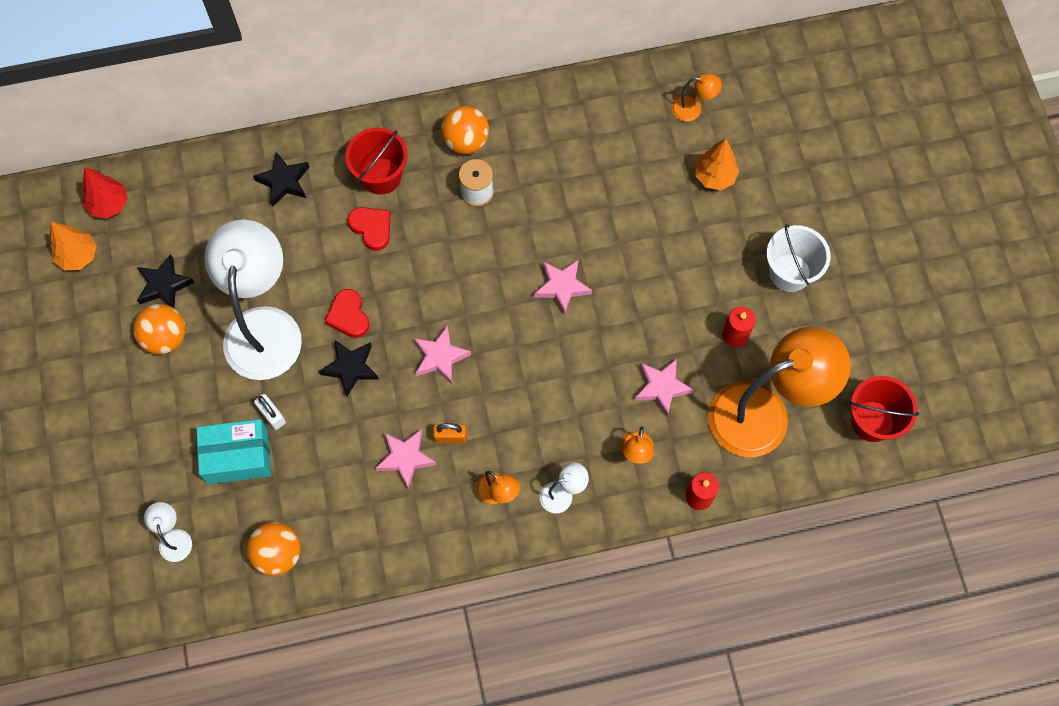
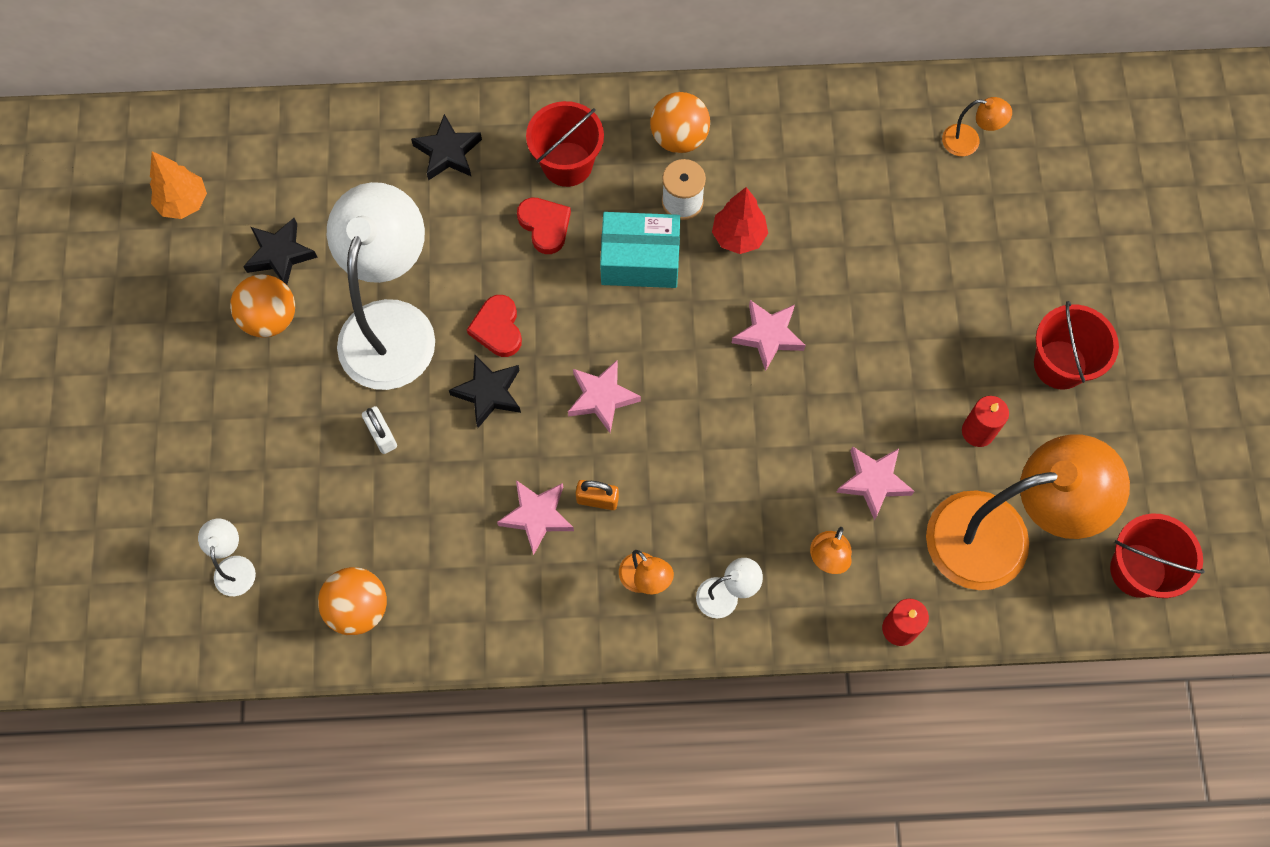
camera: 10 degrees right, 0 degrees up
red tree [82,167,128,219] -> red tree moved to [712,187,768,254]
turquoise box [196,419,271,484] -> turquoise box moved to [600,212,680,288]
orange tree [696,138,739,190] -> none
white bucket [767,224,831,292] -> red bucket [1034,301,1119,390]

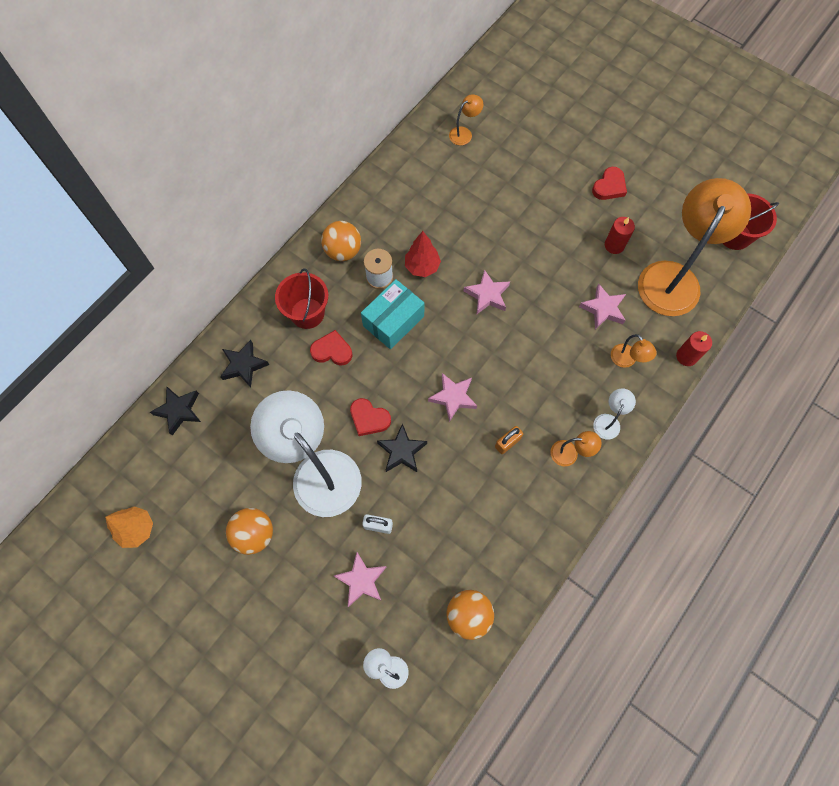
camera: 50 degrees left, 0 degrees up
black star [243,218,318,285] -> black star moved to [150,386,201,436]
pink star [497,480,574,555] -> pink star moved to [334,552,386,607]
red bucket [1034,301,1119,390] -> red heart [592,167,627,200]

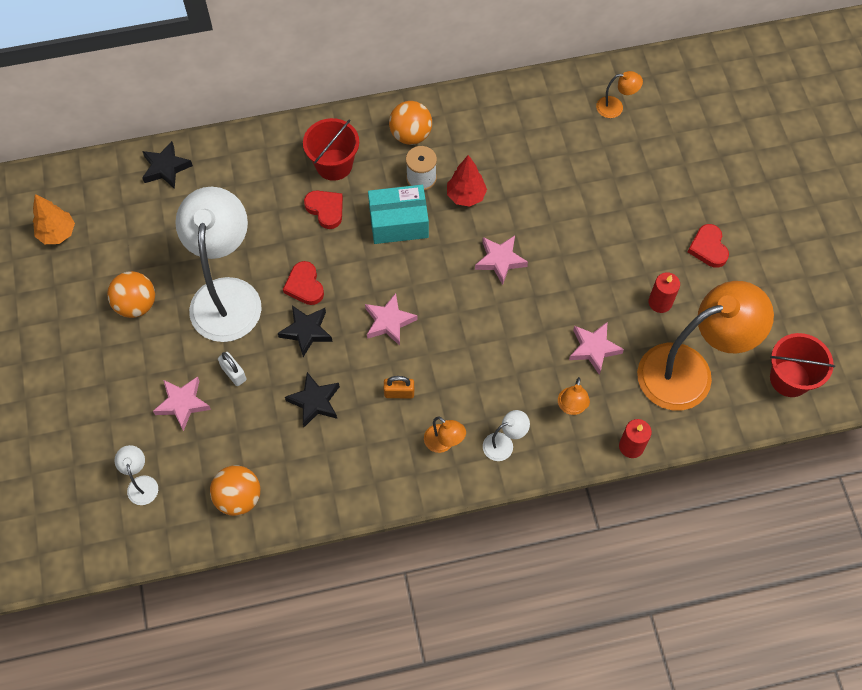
camera: 40 degrees right, 5 degrees down
black star [220,340,269,388] -> black star moved to [285,372,340,427]
red heart [592,167,627,200] -> red heart turned 90 degrees clockwise [688,224,729,268]

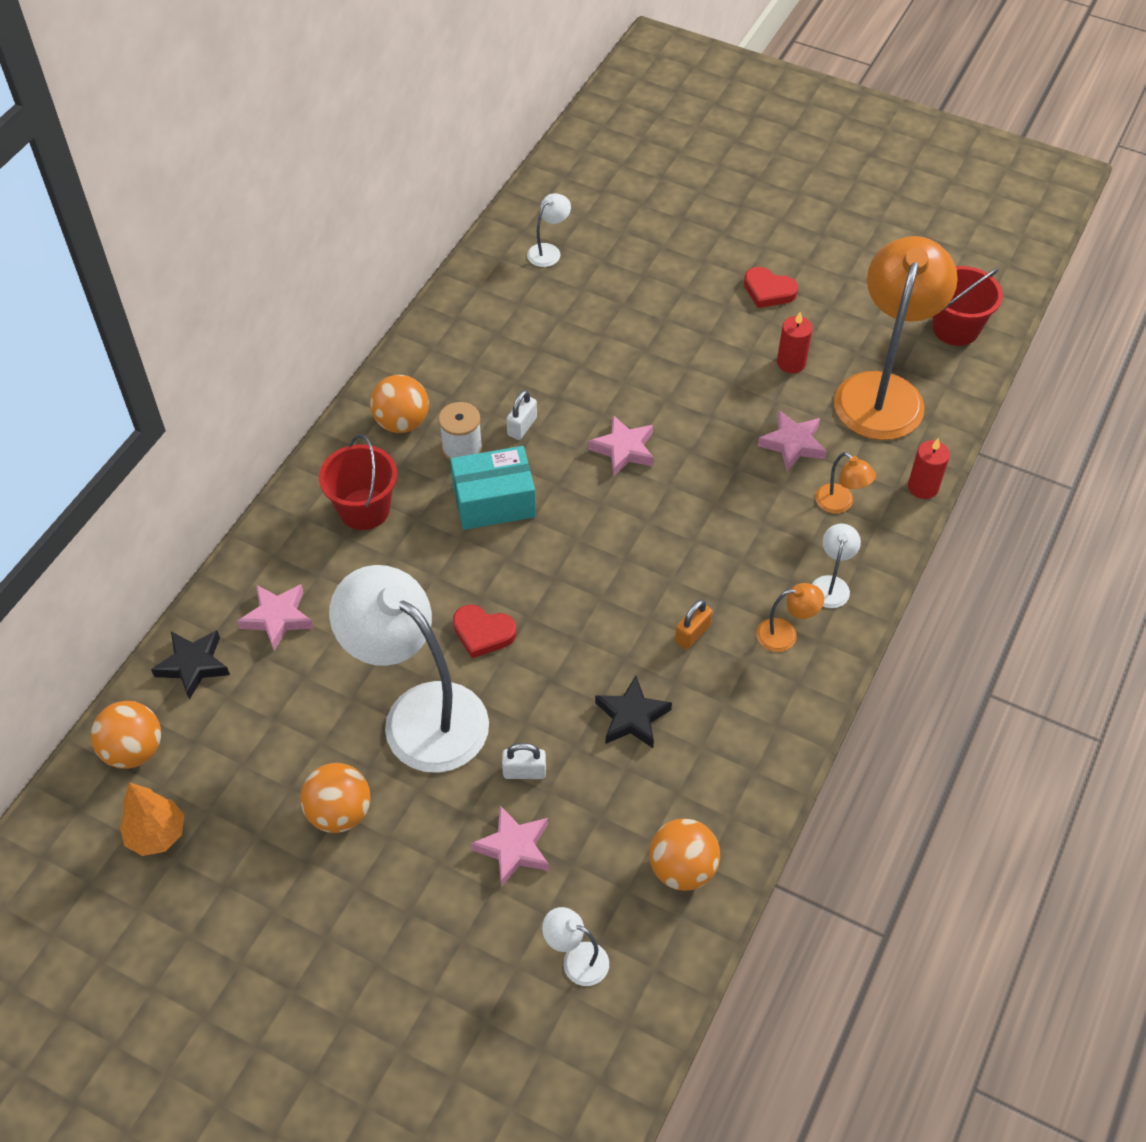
camera: 50 degrees left, 10 degrees down
black star [278,305,333,357] -> none
red heart [304,191,343,229] -> none
pink star [365,293,417,346] -> pink star moved to [237,584,314,651]
turquoise box [368,185,429,244] -> turquoise box turned 45 degrees clockwise [450,446,536,530]
red tree [447,155,487,207] -> white padlock [506,390,537,440]
orange lamp [596,71,643,118] -> white lamp [527,193,571,267]
none -> orange ball [91,701,161,769]

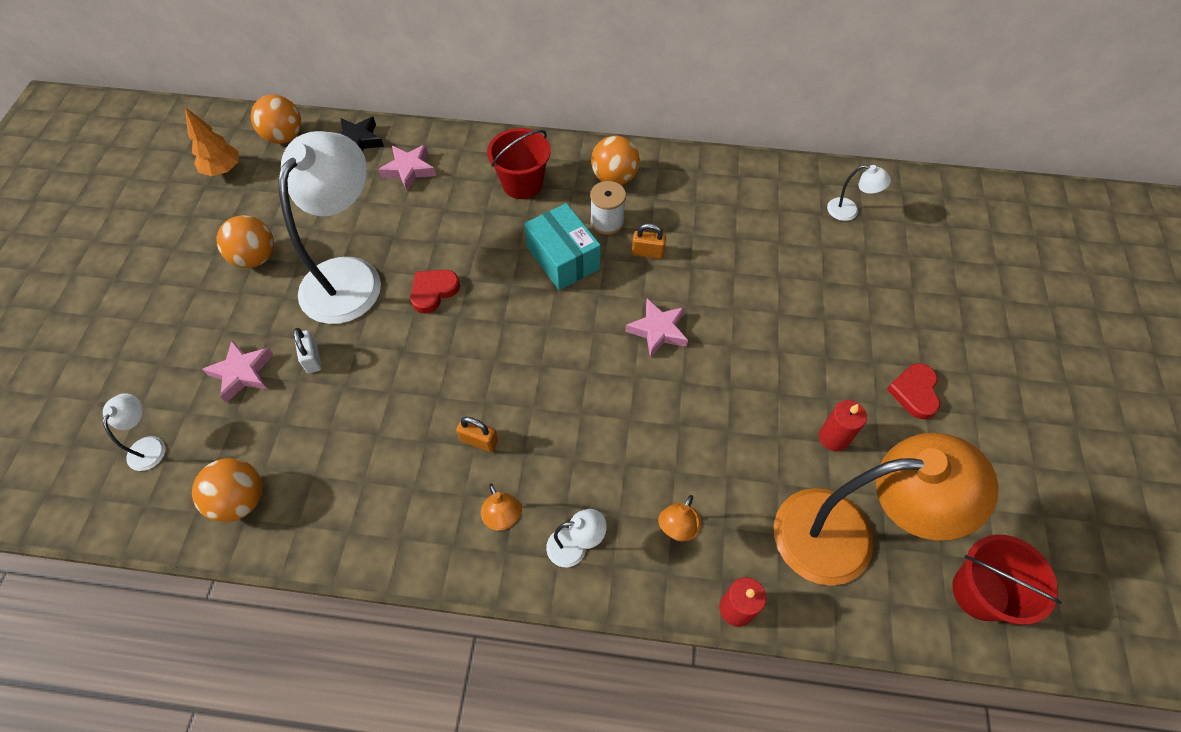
camera: 70 degrees right, 5 degrees up
red heart [453,605,517,658] -> red heart turned 45 degrees clockwise [410,270,460,313]
white padlock [506,390,537,440] -> orange padlock [632,223,666,259]
black star [595,676,672,748] -> none
pink star [758,410,827,471] -> none

